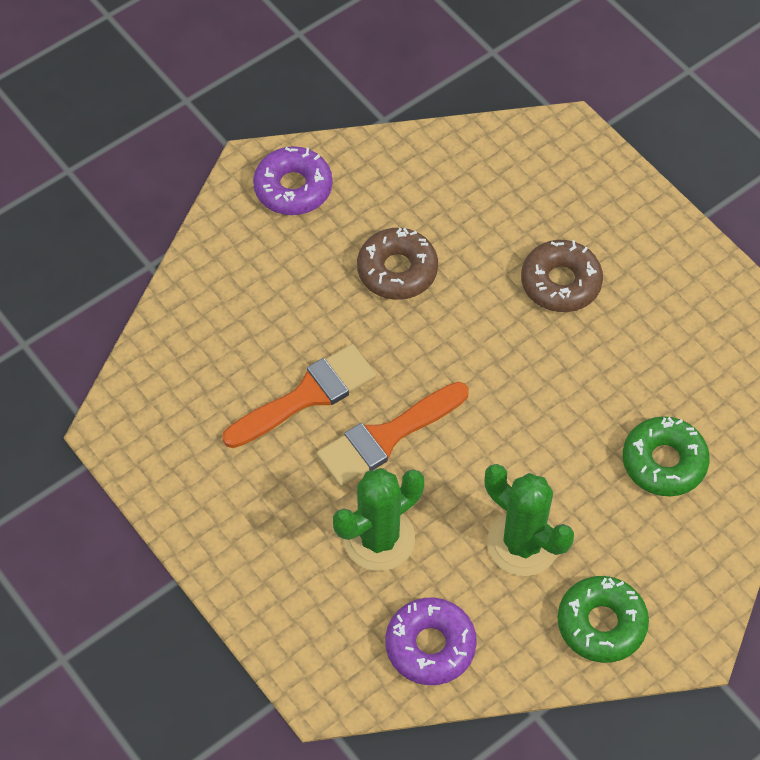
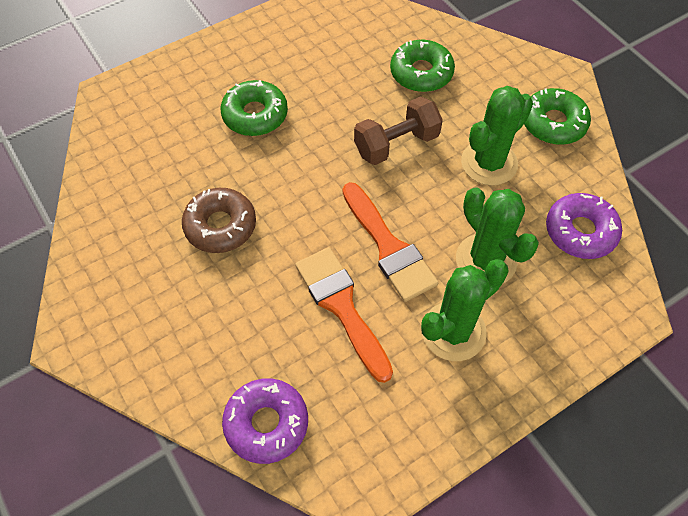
camera: 85 degrees left, 0 degrees up
purple donut [253,146,333,215] -> purple donut moved to [222,378,308,464]
brown donut [521,240,603,312] -> green donut [221,80,288,136]
none -> brown dumbbell [354,96,443,165]
none -> green cactus [421,259,509,361]

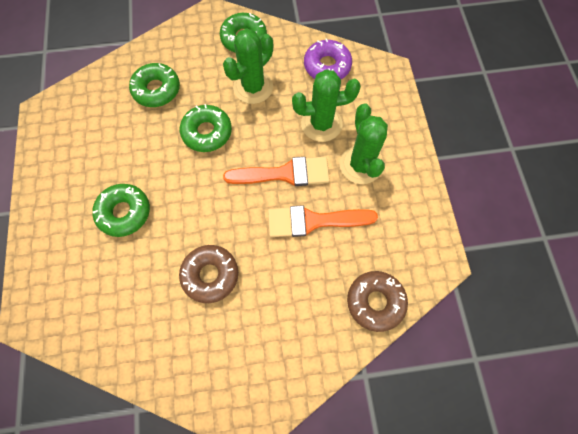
camera: 65 degrees left, 10 degrees up
purple donut [222,378,308,464] -> brown donut [347,271,408,332]
brown dumbbell [354,96,443,165] -> green donut [180,104,232,152]
green cactus [461,86,533,186] -> green cactus turned 60 degrees clockwise [223,28,273,104]

